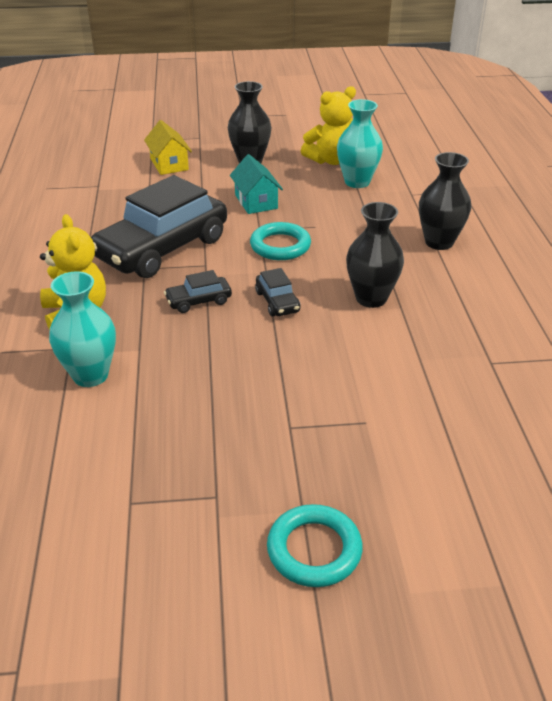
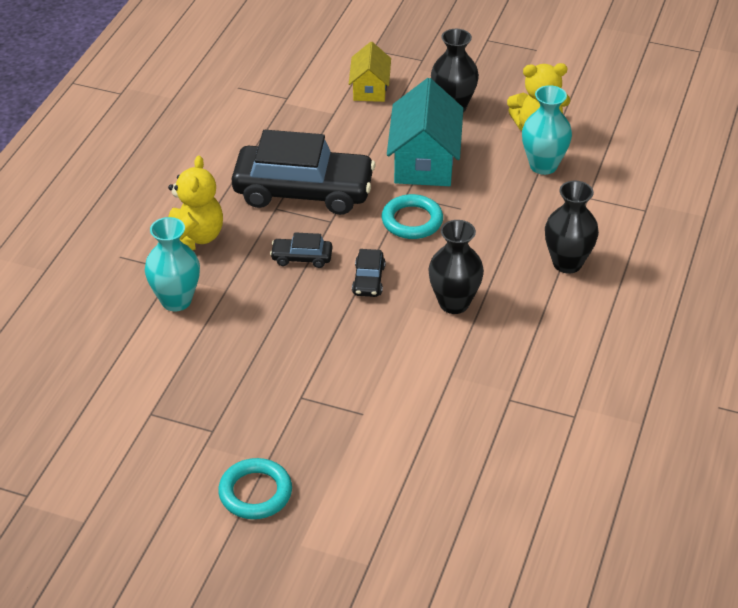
camera: 25 degrees right, 5 degrees up
black car [91,175,227,278] -> black car turned 150 degrees counterclockwise [231,130,376,215]
turquoise house [230,154,283,214] -> turquoise house [387,78,463,186], size x1.69

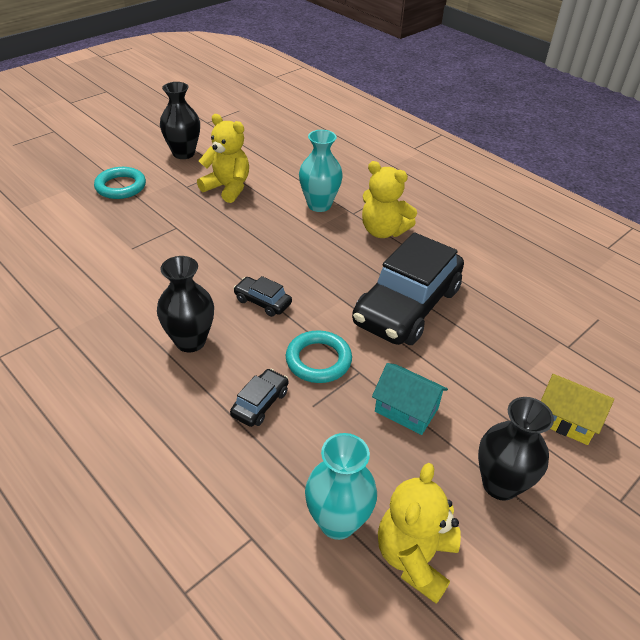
camera: 115 degrees right, 0 degrees up
black car [270,232,332,268] -> black car moved to [230,369,288,427]
turquoise house [387,78,463,186] -> turquoise house [372,363,448,435], size x0.59
black vase [545,181,599,274] -> black vase moved to [160,82,200,159]
none -> yellow teddy bear [197,114,249,203]

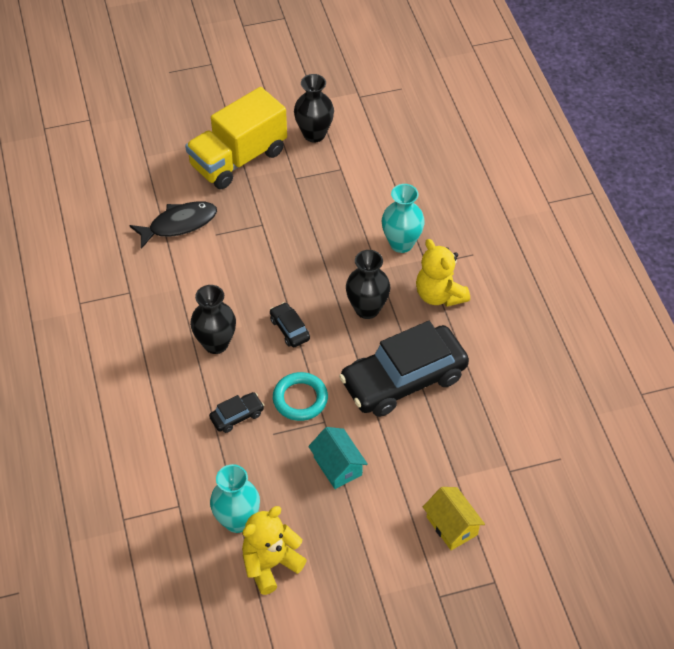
camera: 30 degrees right, 10 degrees up
turquoise ring [94,167,146,199] -> yellow truck [185,87,287,189]
yellow teddy bear [197,114,249,203] -> none
black vase [478,397,554,501] -> black vase moved to [346,250,390,319]
none -> black fish [129,201,217,249]

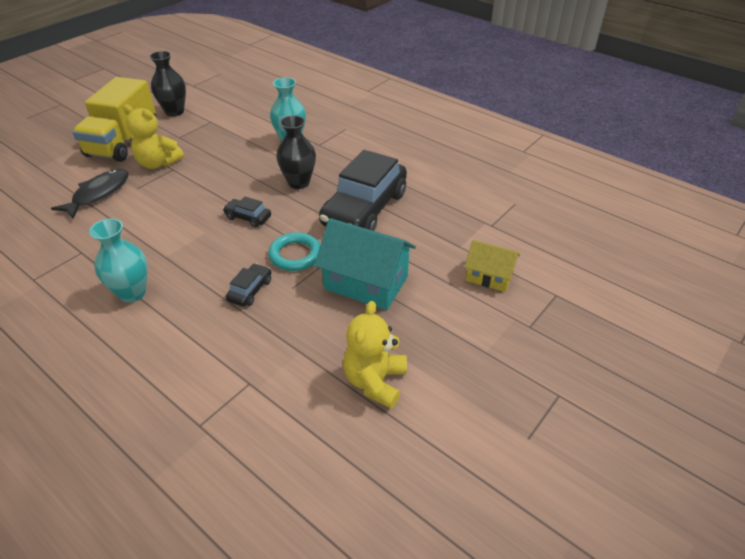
camera: 35 degrees left, 10 degrees down
black vase [190,285,236,354] -> none
turquoise vase [210,464,260,533] -> turquoise vase moved to [89,219,147,302]
turquoise house [308,427,368,489] -> turquoise house [314,218,416,310], size x1.69
yellow teddy bear [416,239,470,307] -> yellow teddy bear moved to [123,104,184,169]

